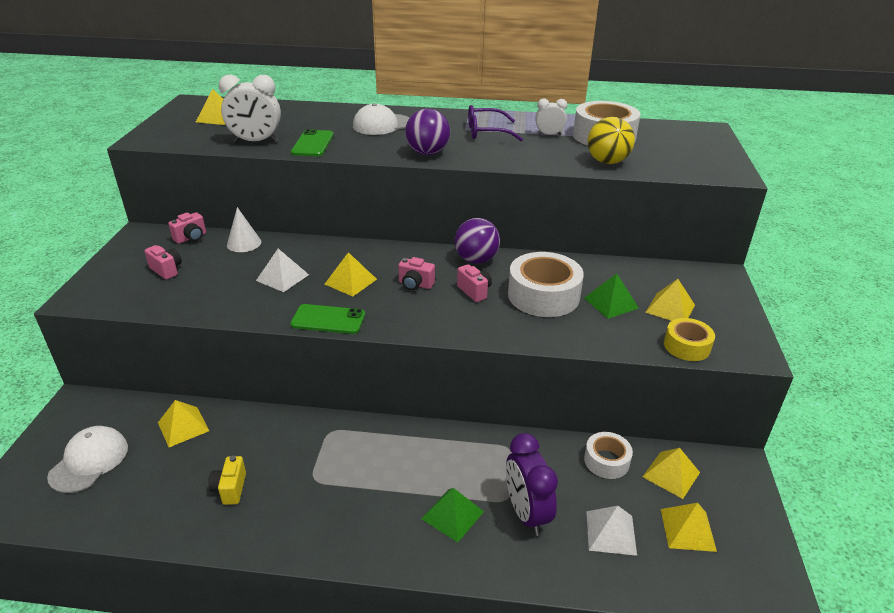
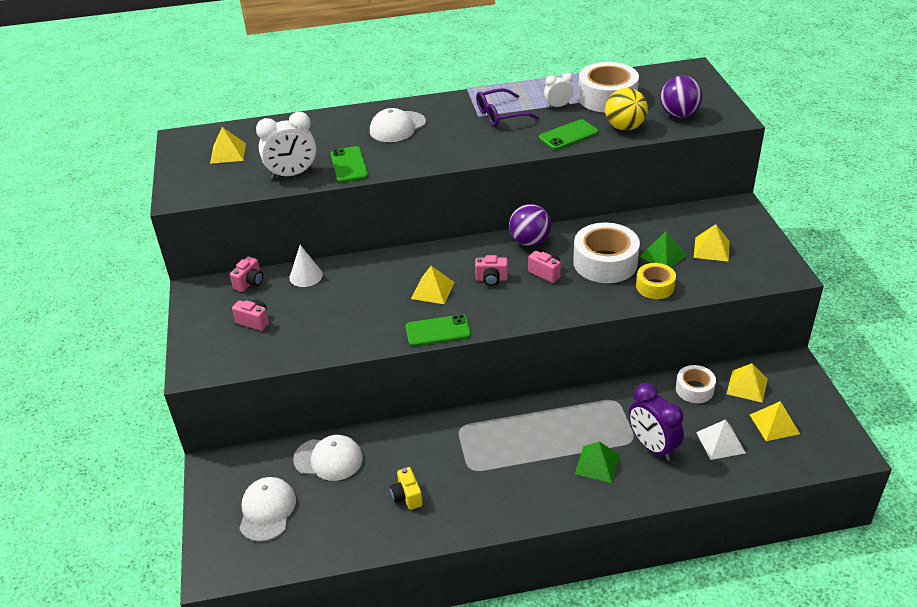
camera: 15 degrees left, 5 degrees up
yellow pyramid [158,400,209,447] -> white cap [293,435,363,481]
white pyramid [256,249,309,292] -> none
purple ball [405,109,450,155] -> purple ball moved to [660,76,703,118]
yellow tape [664,318,715,361] -> yellow tape moved to [636,263,676,299]
none -> green phone [539,119,599,150]

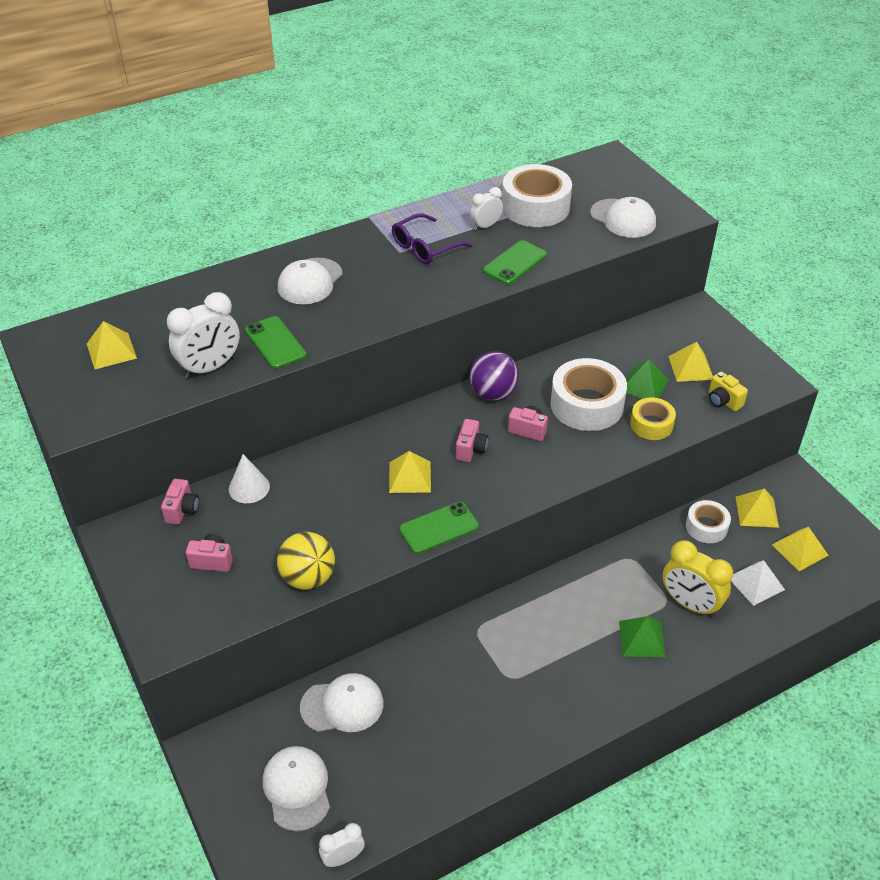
camera: 20 degrees left, 5 degrees up
yellow camera [390,467,423,510] -> yellow camera moved to [709,372,748,411]
pink camera [475,255,508,286] -> pink camera turned 60 degrees counterclockwise [456,419,488,462]
yellow ball [605,88,648,131] -> yellow ball moved to [277,532,335,590]
purple clock [629,383,684,461] -> yellow clock [662,540,733,617]
purple ball [660,76,703,118] -> white cap [590,197,656,238]
none -> white clock [319,823,365,867]

